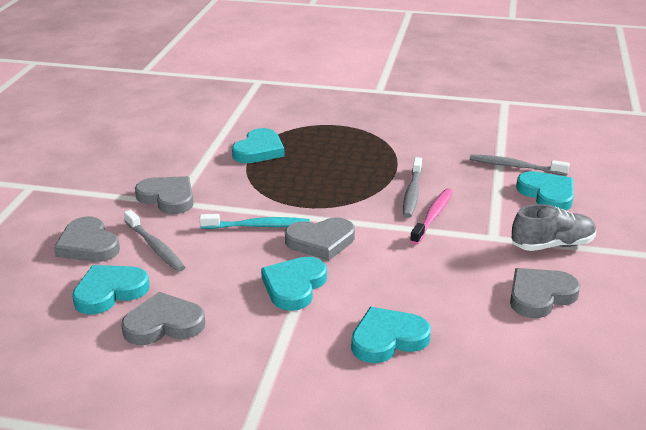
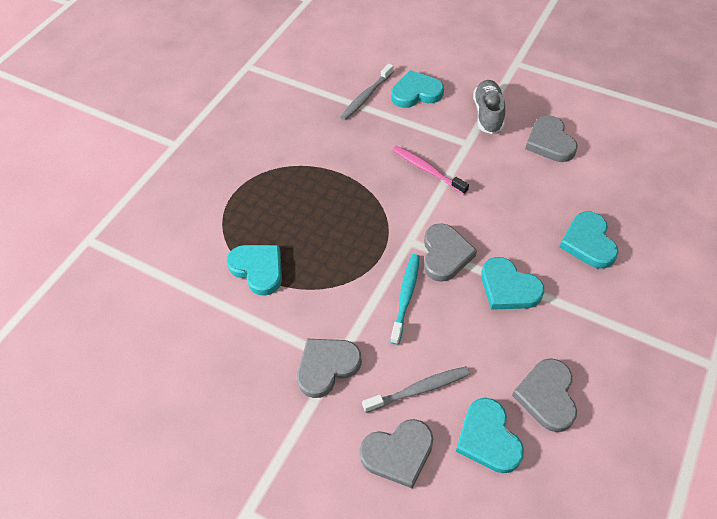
camera: 70 degrees left, 25 degrees up
grey toothbrush [403,157,422,218] -> none

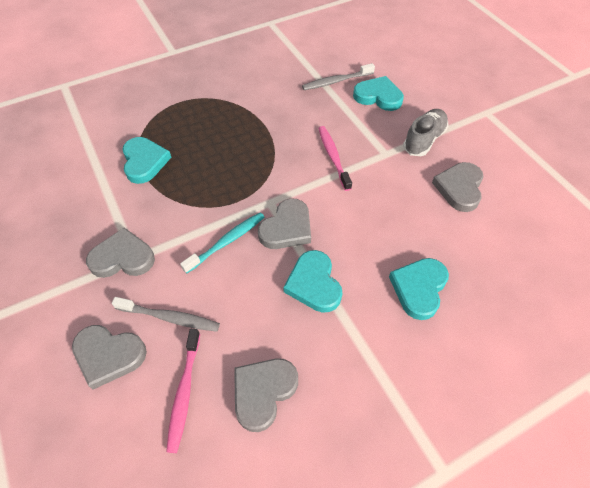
camera: 30 degrees right, 0 degrees up
turquoise heart [456,398,524,473] -> pink toothbrush [166,329,200,453]

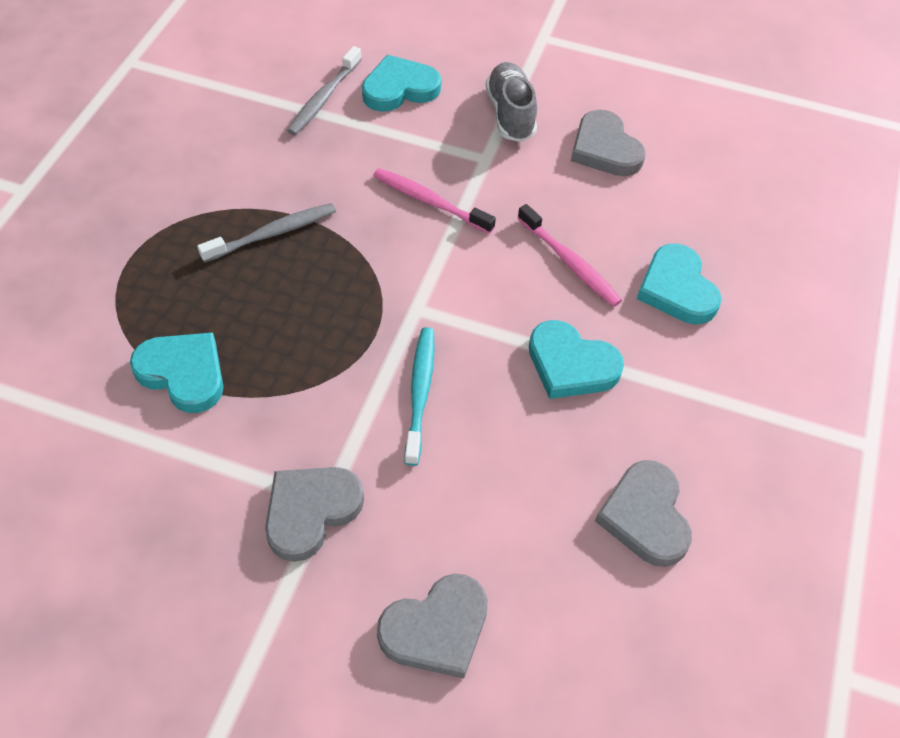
camera: 45 degrees left, 0 degrees up
grey toothbrush [112,297,220,332] -> grey toothbrush moved to [197,203,336,263]
pink toothbrush [166,329,200,453] -> pink toothbrush moved to [518,204,622,307]
grey heart [258,199,311,249] -> none

